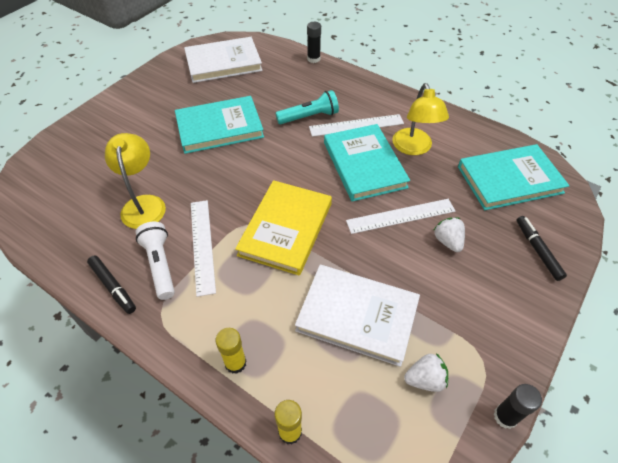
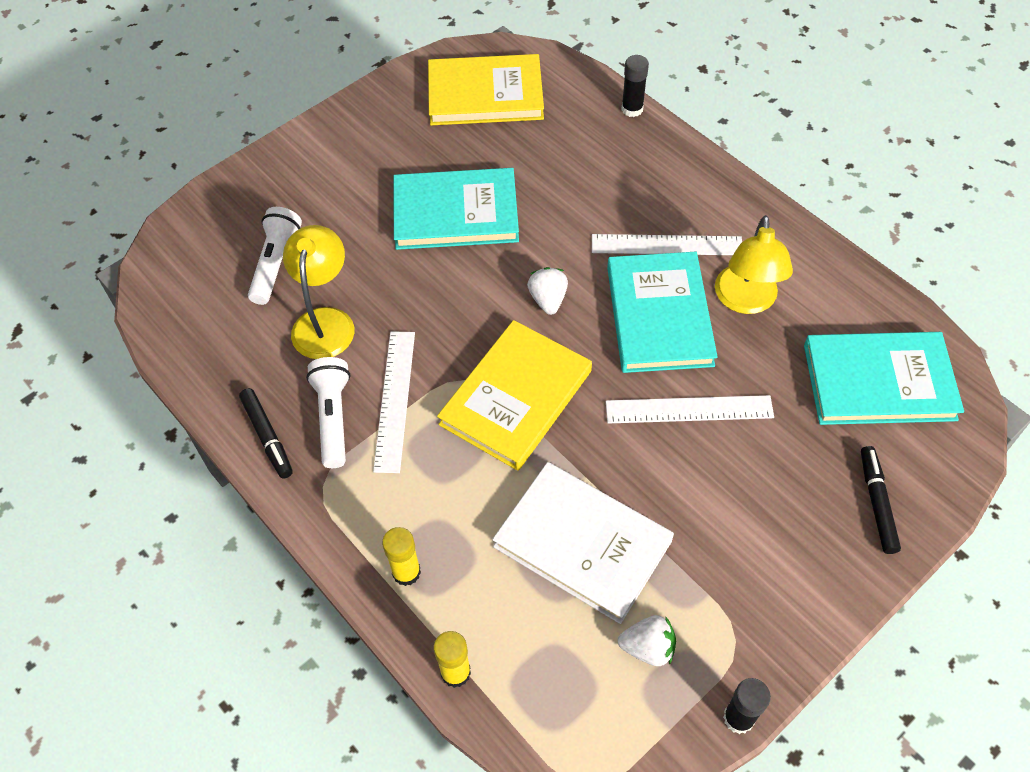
camera: 15 degrees right, 5 degrees up
white book [184,37,263,83] -> yellow book [428,54,544,125]
turquoise flashlight [275,90,339,124] -> none
white strawberry [434,217,465,252] -> white strawberry moved to [527,267,568,315]
none -> white flashlight [248,207,302,305]

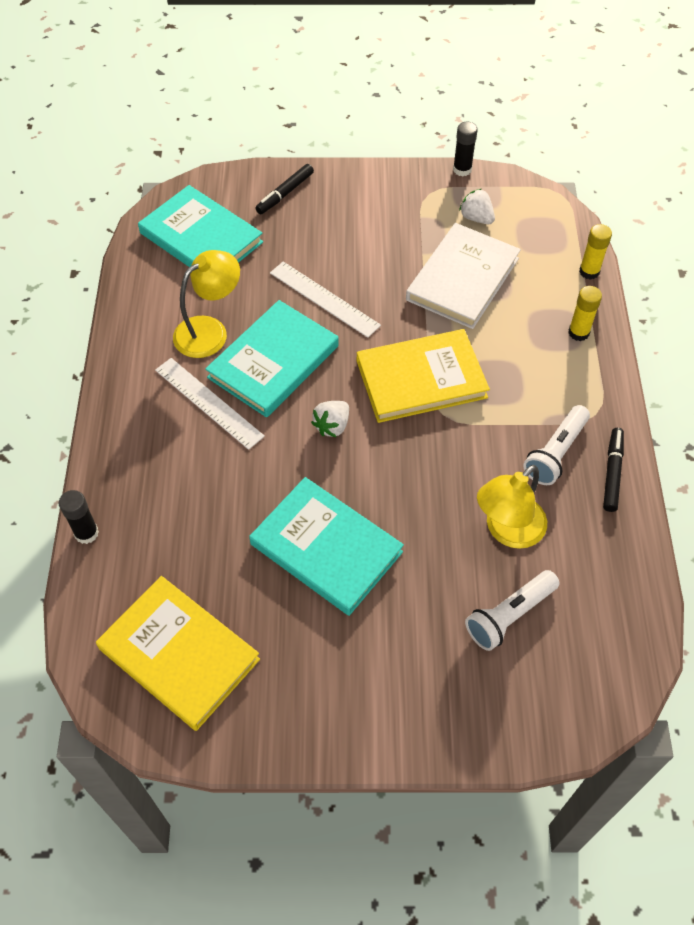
camera: 140 degrees left, 0 degrees up
white ruler [373,331,415,473] -> none
white book [492,462,674,624] -> white book turned 45 degrees clockwise [406,223,521,329]

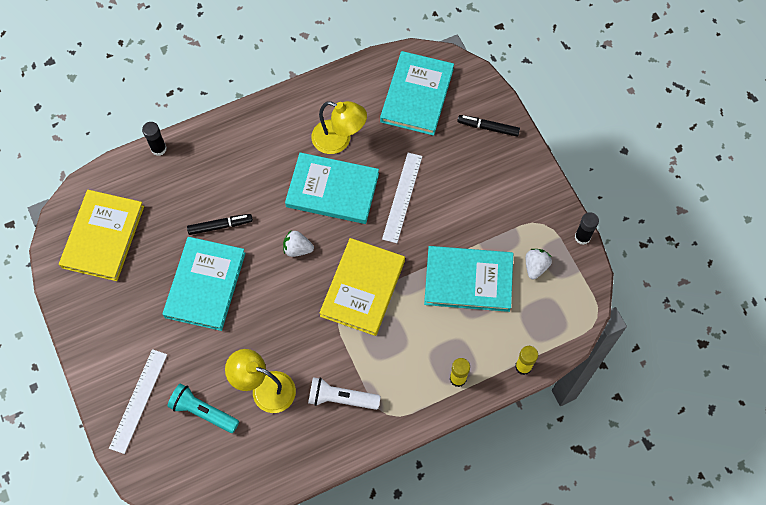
camera: 65 degrees right, 10 degrees up
white ruler [155,358,265,450] -> white ruler moved to [109,349,167,454]
yellow book [357,329,490,423] -> yellow book turned 60 degrees clockwise [319,238,405,336]
white book [406,223,521,329] -> turquoise book [424,246,513,312]
white flashlight [465,570,559,651] -> turquoise flashlight [168,383,239,433]
black marker [603,428,624,512] -> black marker moved to [187,214,253,235]

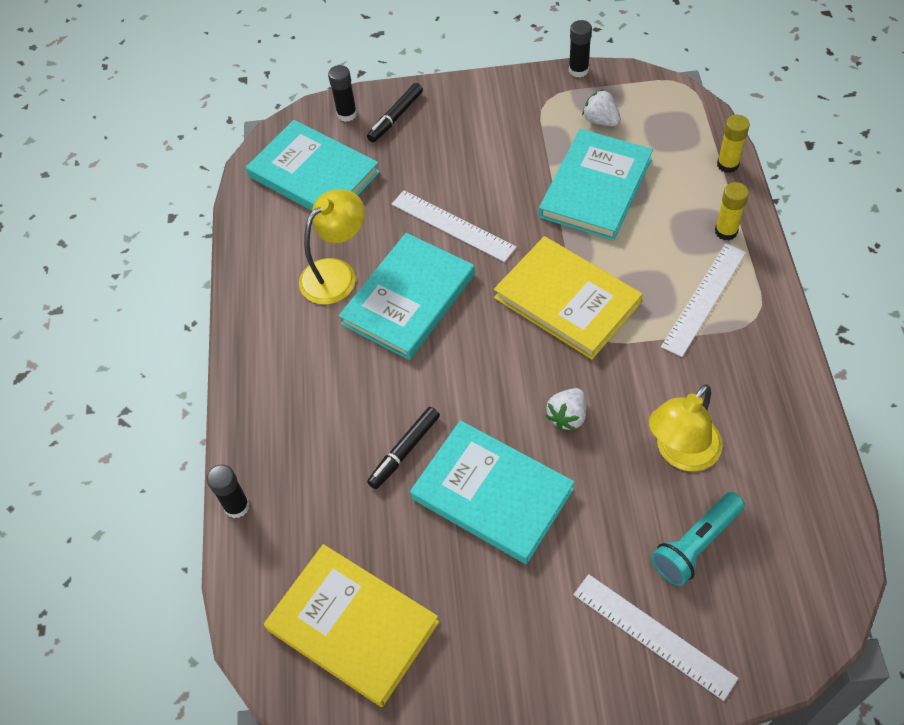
camera: 65 degrees left, 10 degrees down
black marker [187,214,253,235] -> black marker turned 150 degrees counterclockwise [367,407,440,489]
white strawberry [283,231,314,257] -> white strawberry moved to [546,388,586,431]
white flashlight [308,377,381,410] -> none
none -> black glue stick [328,65,357,122]
none -> white ruler [661,243,746,357]

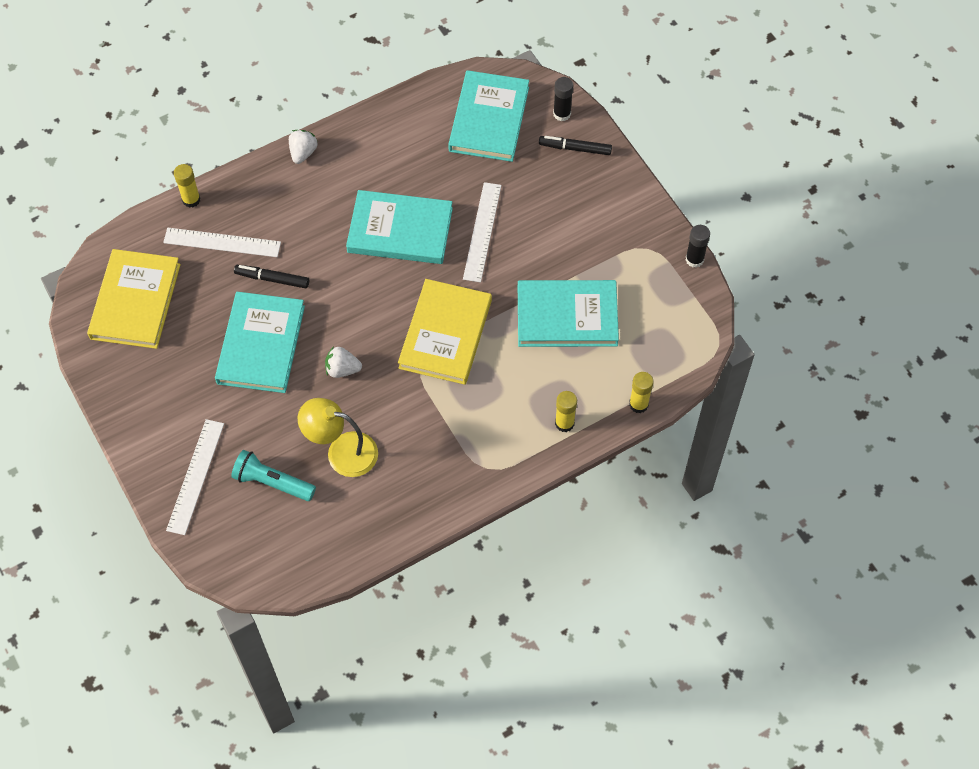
camera: 60 degrees right, 5 degrees up
black glue stick [207,465,250,518] -> yellow glue stick [174,164,200,208]
yellow lamp [299,190,365,305] -> none
white strawberry [582,89,621,126] -> white strawberry moved to [289,130,317,164]
white ruler [661,243,746,357] -> white ruler moved to [163,228,281,257]

